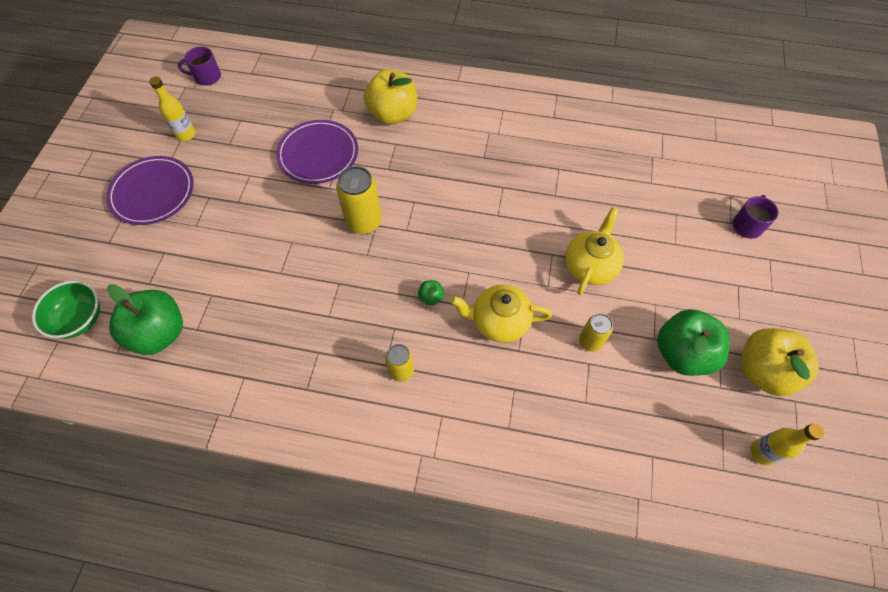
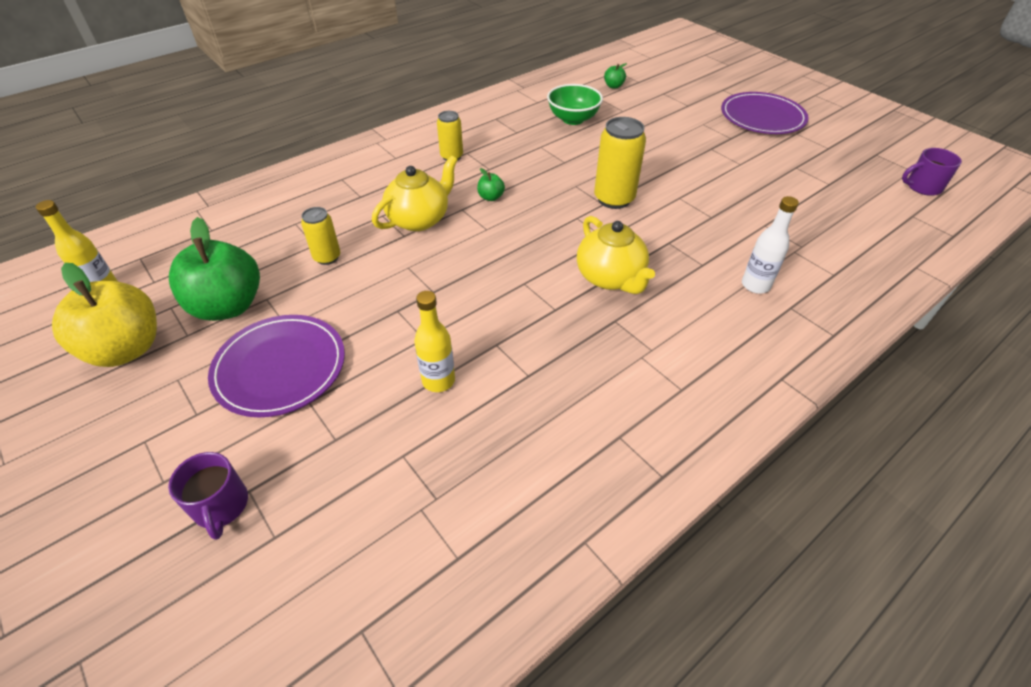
camera: 130 degrees right, 15 degrees down
green bowl [32,281,100,339] -> green bowl moved to [547,84,603,125]
green apple [107,284,183,355] -> green apple [604,63,627,89], size x0.41
yellow bottle [149,77,196,141] -> yellow bottle moved to [414,291,455,392]
purple mug [178,46,221,86] -> purple mug turned 135 degrees counterclockwise [902,148,962,196]
purple plate [276,120,358,184] -> purple plate moved to [208,315,345,417]
yellow apple [364,70,417,125] -> white bottle [742,196,799,294]
yellow teapot [565,208,624,295] -> yellow teapot moved to [577,216,655,294]

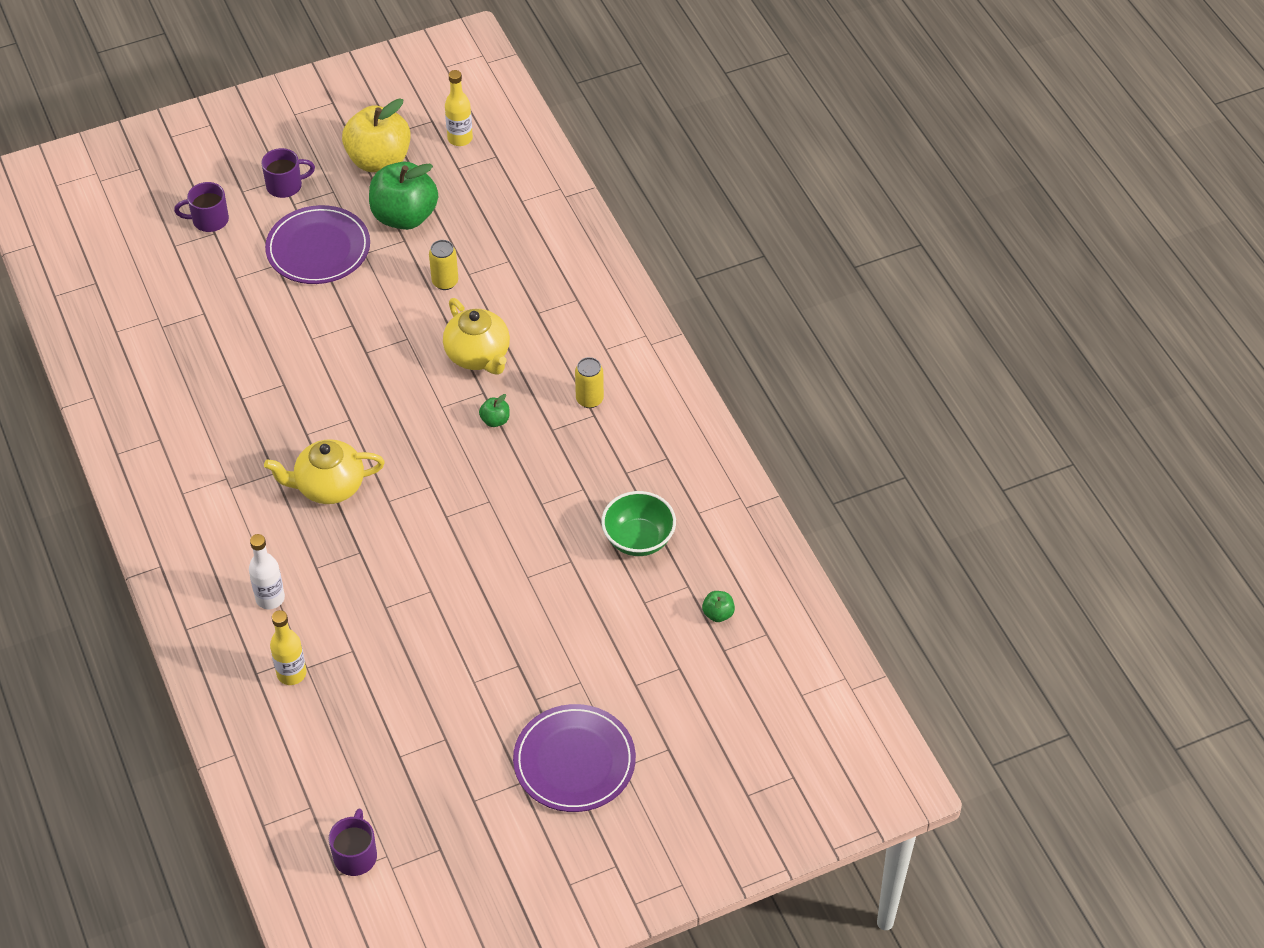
camera: 105 degrees right, 5 degrees up
yellow bottle [414,291,455,392] -> yellow bottle moved to [270,610,307,685]
yellow can [594,117,646,209] -> none
none -> purple mug [261,148,315,198]

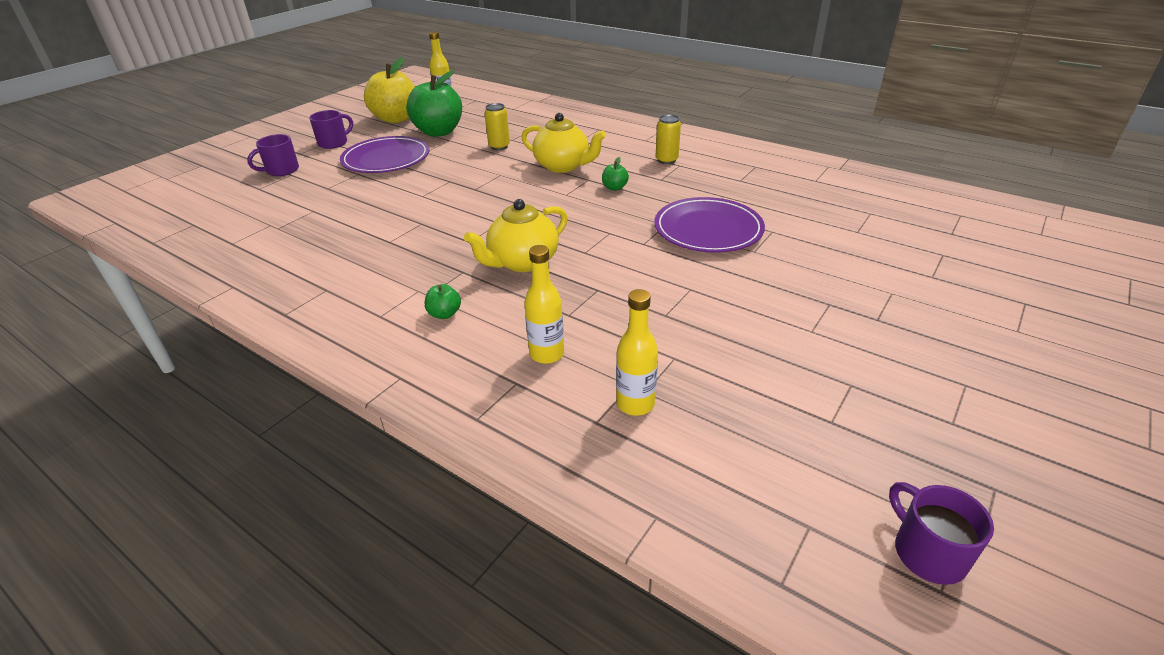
camera: 30 degrees left, 15 degrees down
white bottle [249,534,285,609] -> yellow bottle [524,245,564,364]
purple plate [513,704,636,812] -> purple plate moved to [654,197,765,253]
green bowl [601,491,676,556] -> none
green apple [702,591,735,622] -> green apple moved to [425,284,461,319]

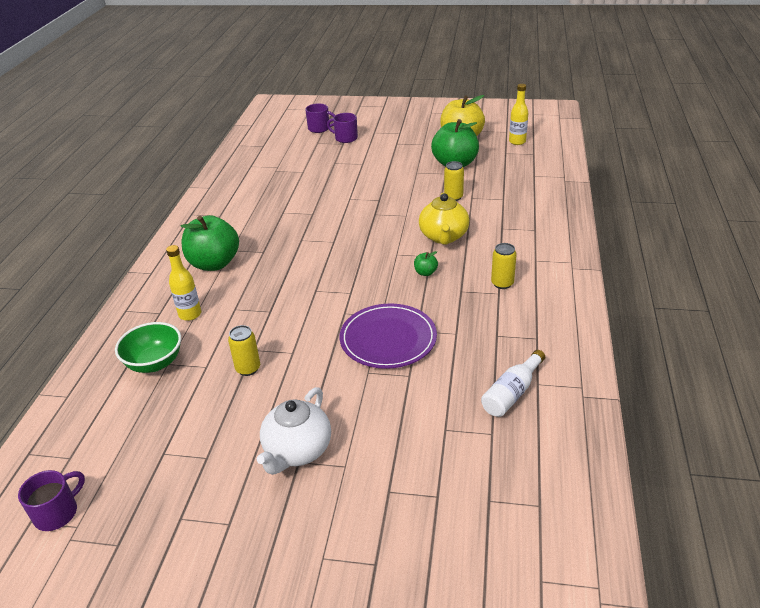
camera: 65 degrees right, 0 degrees up
purple mug [309,110,353,149] -> purple mug moved to [305,104,335,133]
purple plate [340,136,430,173] -> none
green apple [425,284,461,319] -> green apple [181,215,239,271], size x2.41
yellow teapot [464,199,568,272] -> none
yellow bottle [616,289,658,416] -> green bowl [115,322,181,373]
none -> yellow can [228,325,260,376]
none -> white teapot [257,387,331,475]
none -> white bottle [481,350,545,417]

